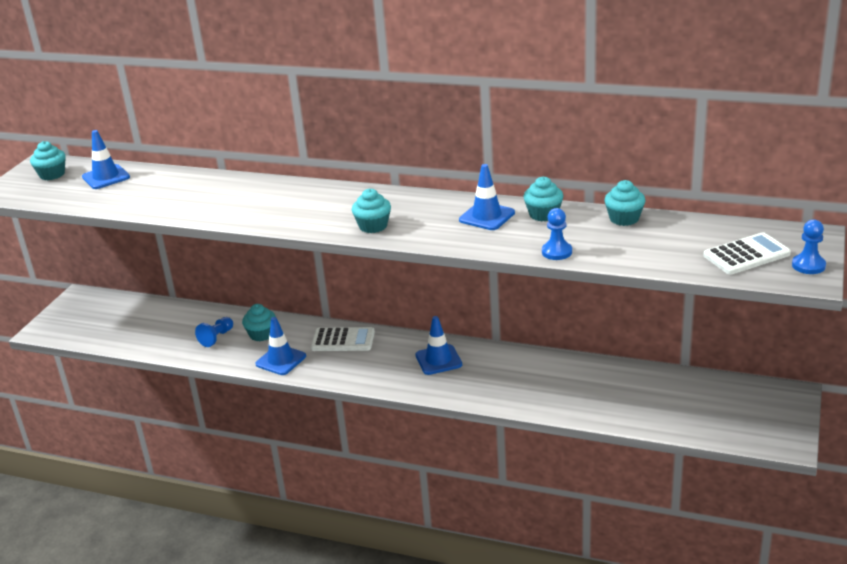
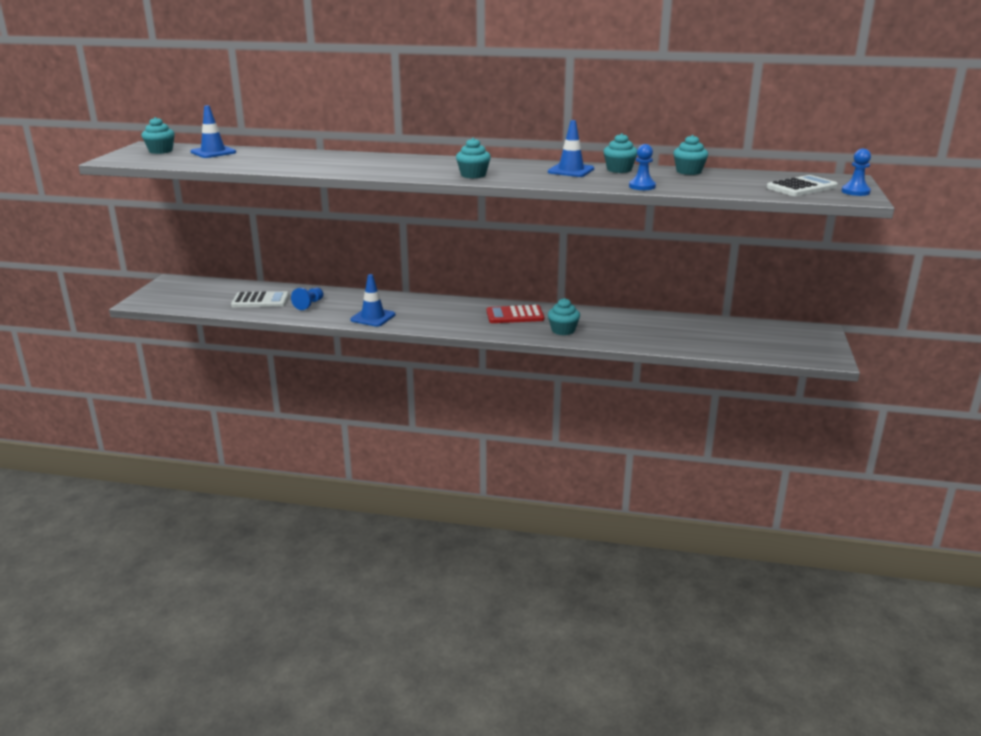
camera: 10 degrees left, 5 degrees down
turquoise cupcake [242,304,276,341] -> turquoise cupcake moved to [548,298,580,335]
white calculator [311,327,375,351] -> white calculator moved to [231,291,289,307]
blue traffic cone [415,316,462,375] -> red calculator [487,305,544,323]

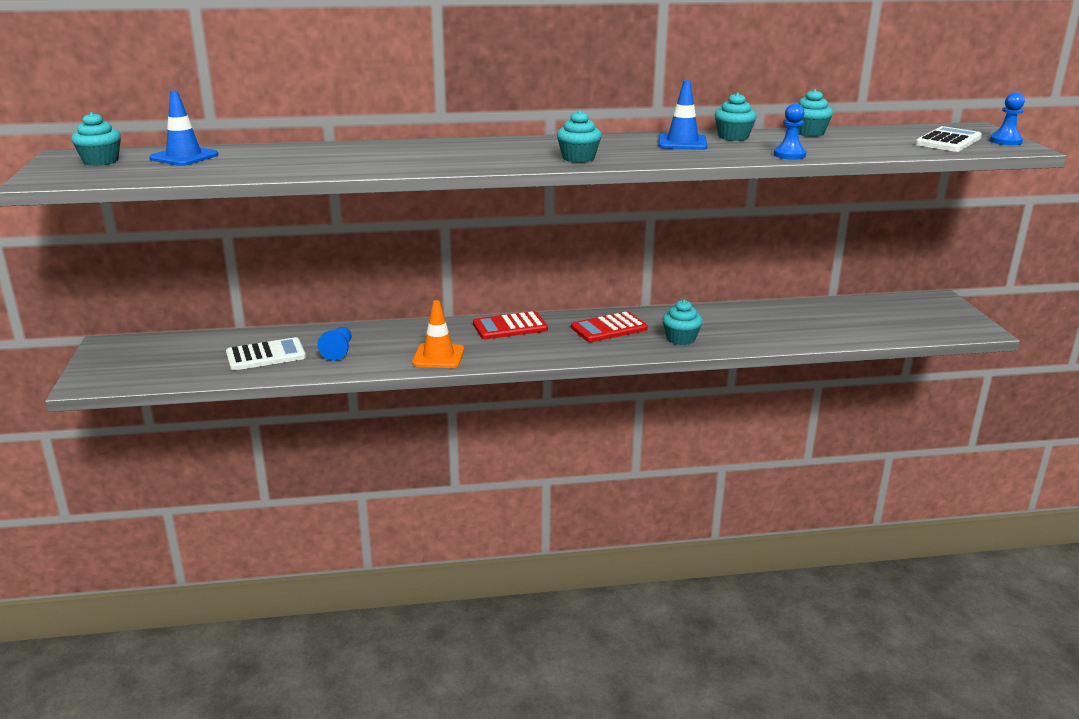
camera: 20 degrees left, 0 degrees up
blue traffic cone [350,274,395,327] -> orange traffic cone [412,300,464,368]
none -> red calculator [473,311,548,339]

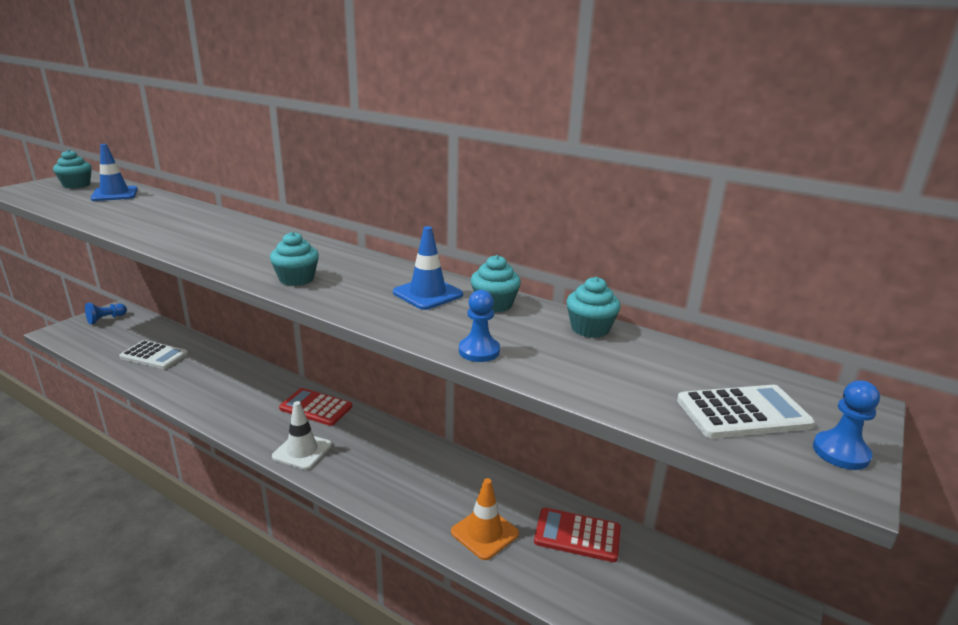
camera: 40 degrees right, 0 degrees up
blue pawn [317,327,351,361] -> blue pawn moved to [85,303,127,325]
orange traffic cone [412,300,464,368] -> orange traffic cone moved to [451,478,519,560]
red calculator [571,311,648,342] -> red calculator moved to [534,508,621,562]
turquoise cupcake [662,300,703,345] -> none
none -> white traffic cone [272,401,332,470]

